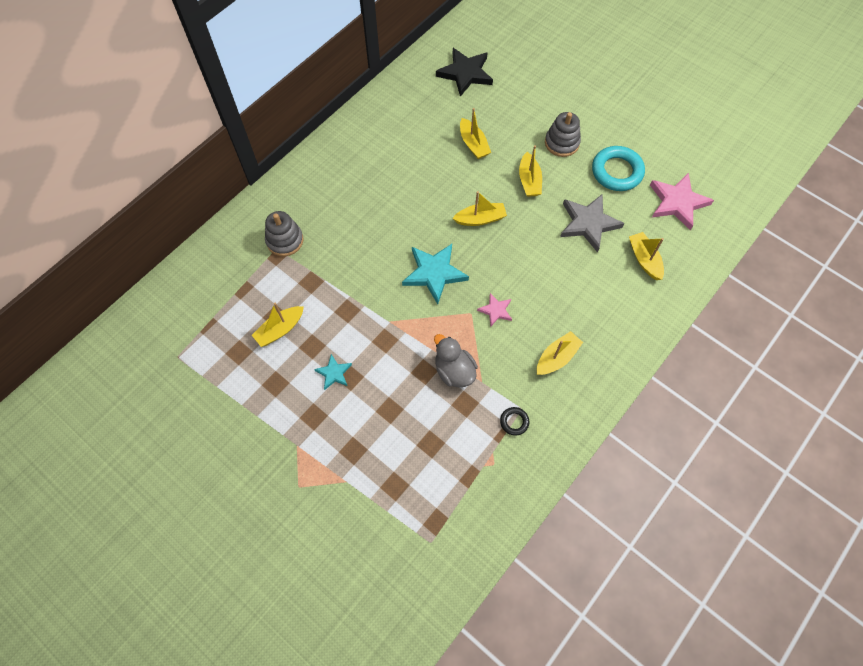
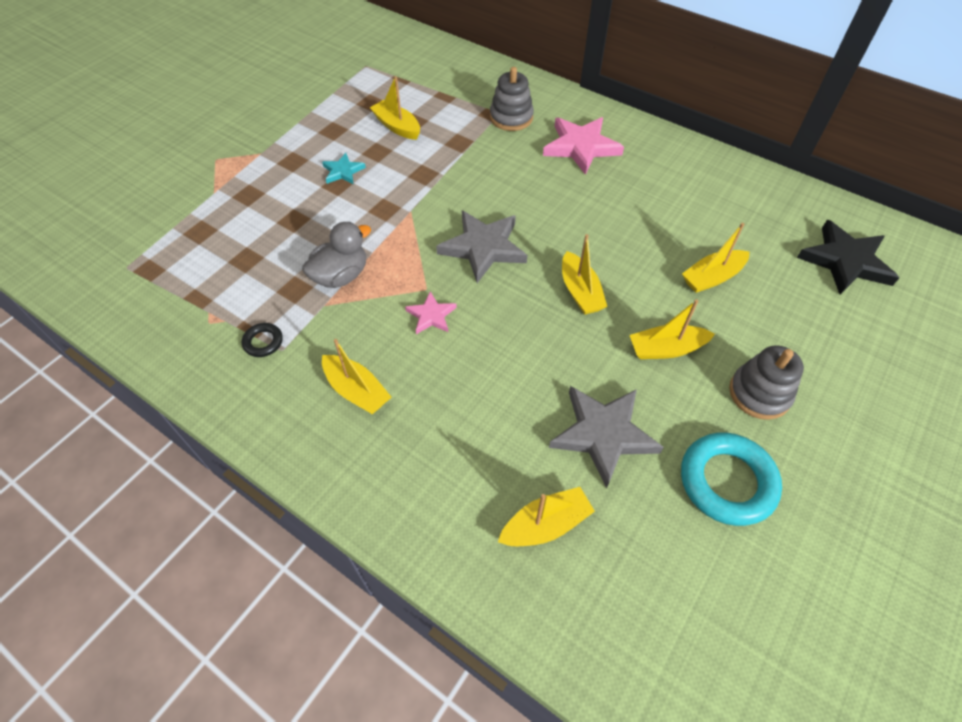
camera: 85 degrees right, 10 degrees down
turquoise star [402,244,469,304] -> grey star [436,210,527,283]
pink star [650,173,714,230] -> pink star moved to [543,117,624,175]

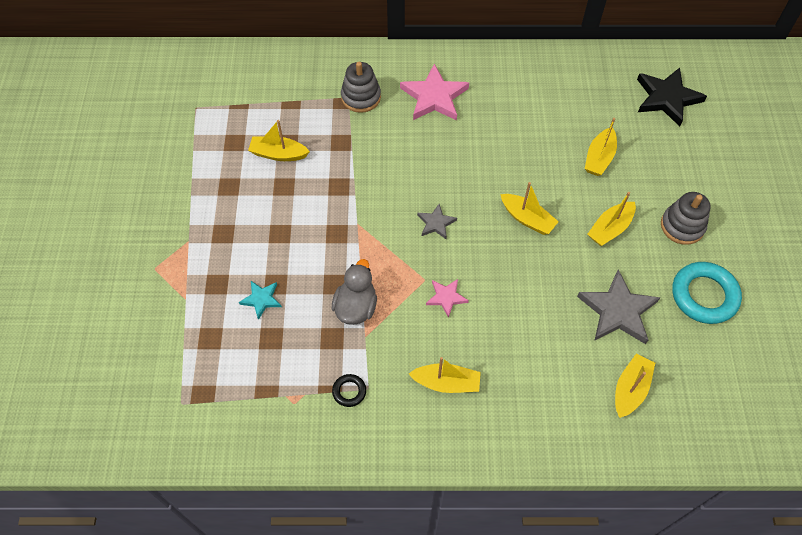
camera: 35 degrees left, 5 degrees up
turquoise star [322,153,366,185] -> turquoise star moved to [239,281,282,320]
grey star [436,210,527,283] -> grey star [417,204,457,239], size x0.53

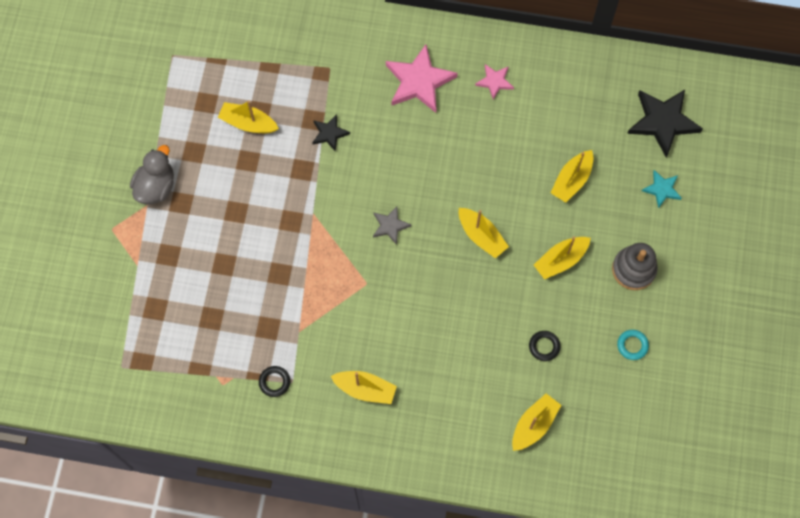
camera: 10 degrees right, 10 degrees up
turquoise star [239,281,282,320] -> turquoise star moved to [642,170,682,208]
grey duck [332,259,377,325] -> grey duck moved to [130,145,174,204]
grey stacking toy [341,62,381,113] -> none
pink star [426,279,469,318] -> pink star moved to [475,64,514,100]
grey star [577,270,661,344] -> black ring [529,331,560,361]
turquoise ring [672,262,742,324] -> turquoise ring [617,330,649,360], size x0.48
none -> black star [312,114,350,152]

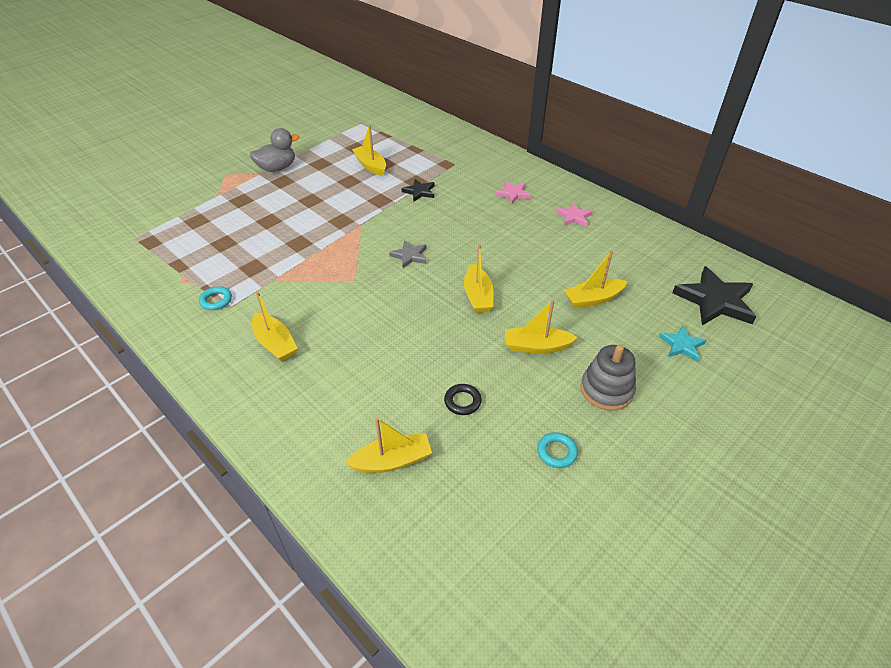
camera: 35 degrees right, 25 degrees down
black ring [259,366,290,397] -> turquoise ring [199,286,232,310]
pink star [386,44,458,113] -> pink star [496,181,531,204], size x0.53

